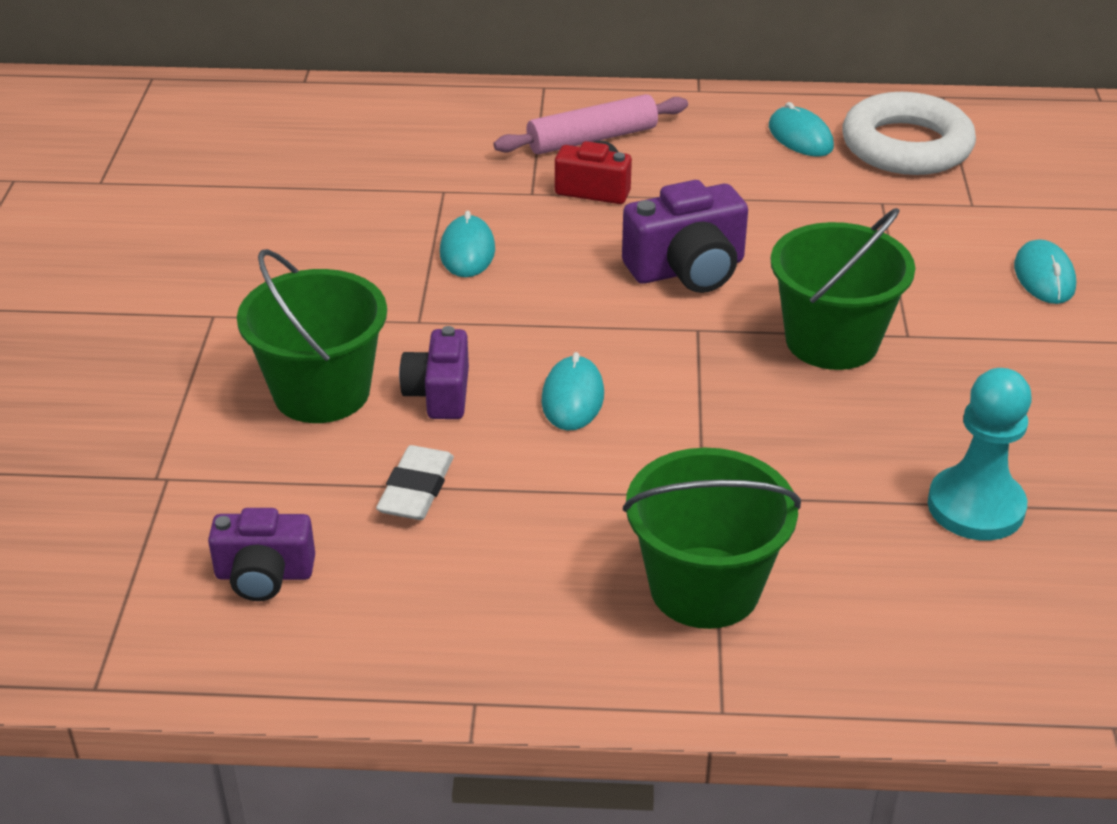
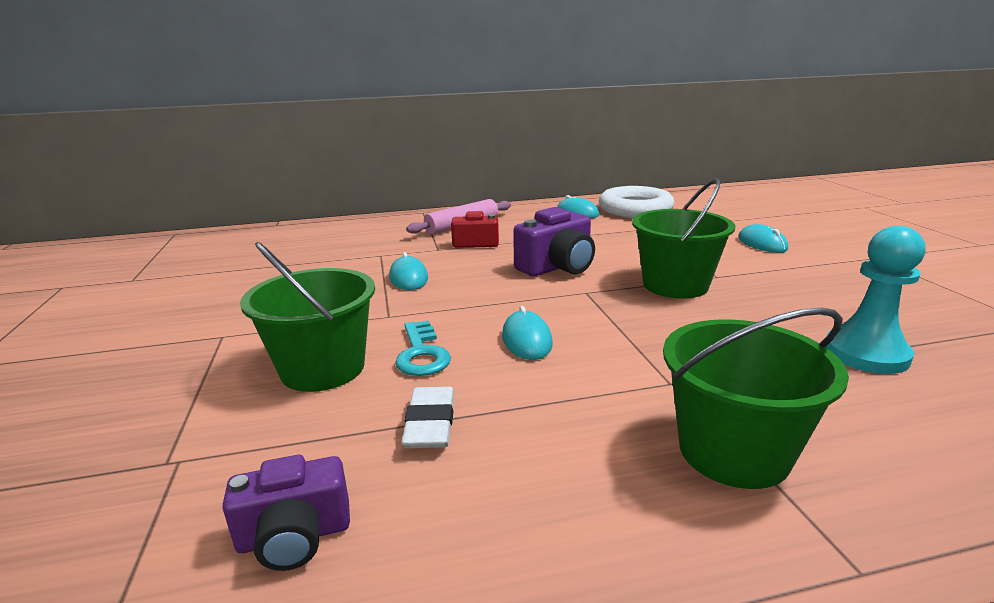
camera: 15 degrees left, 15 degrees down
purple camera [399,326,469,419] -> turquoise key [395,320,451,376]

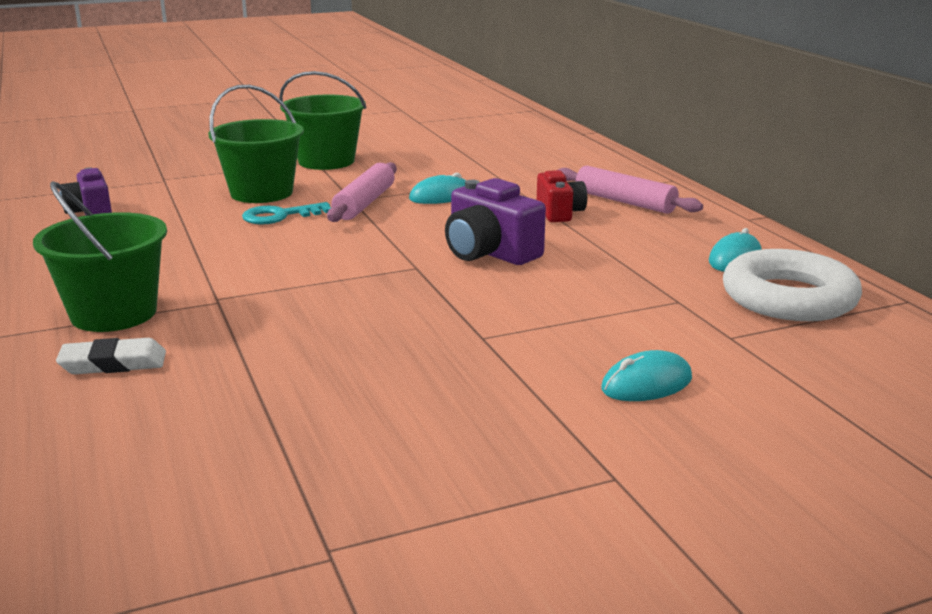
camera: 80 degrees right, 0 degrees up
white eraser [401,387,454,448] -> white eraser moved to [56,338,166,374]
turquoise mouse [502,306,553,360] -> none
green bucket [632,178,735,298] -> green bucket moved to [279,71,366,170]
turquoise pawn [826,226,926,374] -> none
none -> pink rolling pin [327,162,397,222]

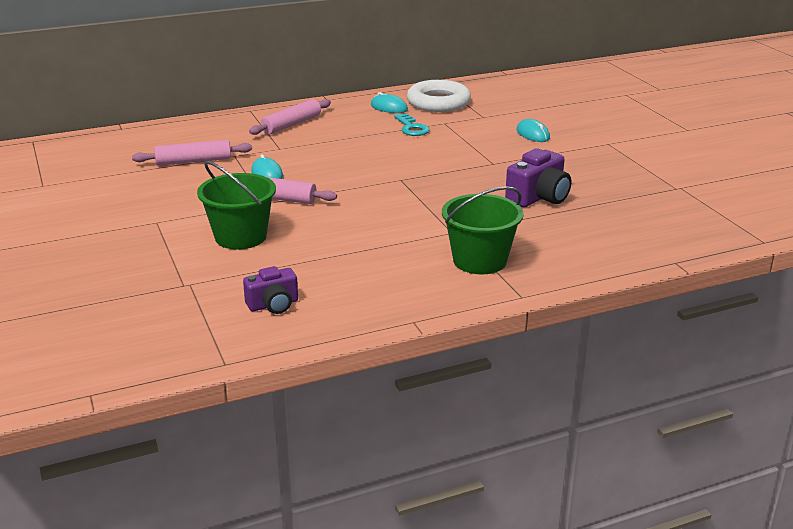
camera: 90 degrees left, 5 degrees up
white eraser [56,338,166,374] -> none
turquoise key [242,202,331,225] -> turquoise key moved to [394,113,430,136]
green bucket [279,71,366,170] -> none
purple camera [445,178,546,265] -> purple camera moved to [505,148,571,207]
red camera [537,170,587,222] -> none
none -> pink rolling pin [132,140,252,166]

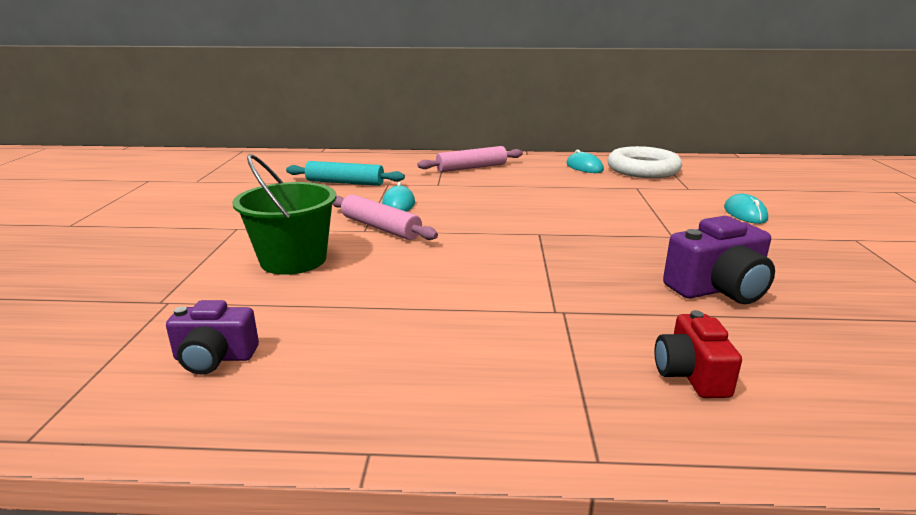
camera: 25 degrees right, 5 degrees down
pink rolling pin [132,140,252,166] -> turquoise rolling pin [286,161,405,186]
turquoise key [394,113,430,136] -> none
green bucket [442,186,523,274] -> none
none -> red camera [654,310,742,398]

